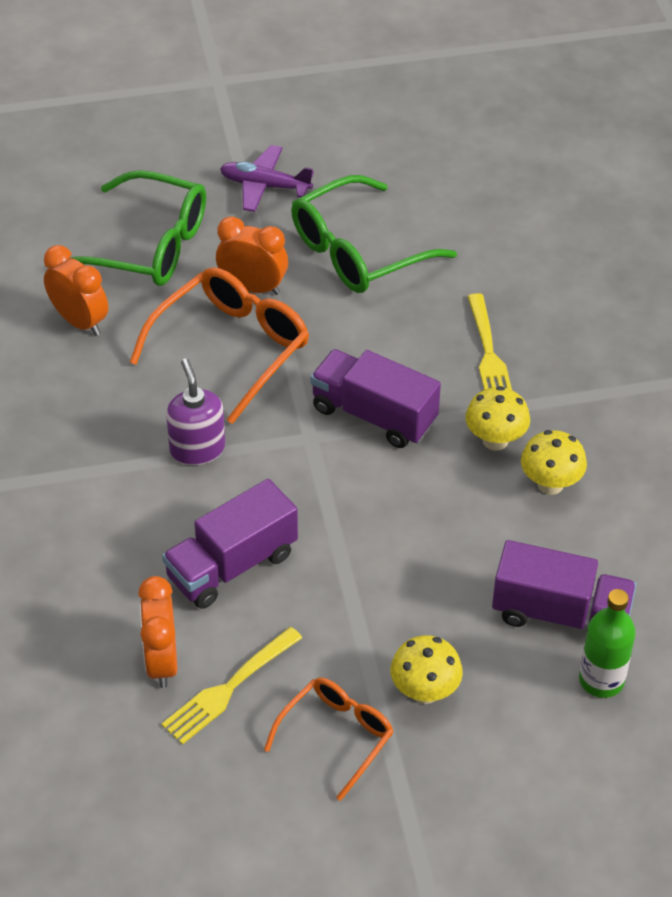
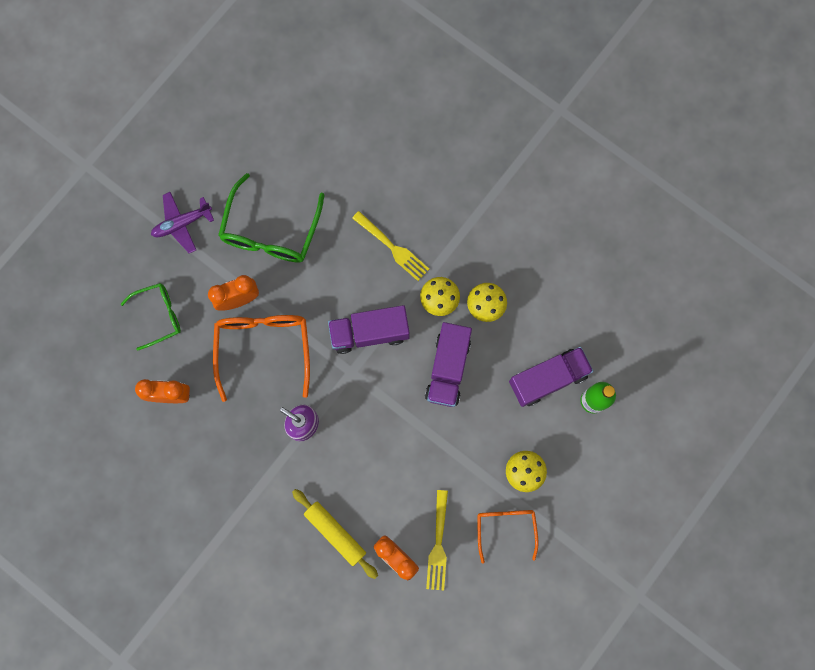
camera: 40 degrees left, 30 degrees up
green glasses [71,170,206,286] -> green glasses [121,283,181,350], size x0.61
purple truck [162,479,298,609] -> purple truck moved to [425,322,472,407]
none -> yellow rolling pin [292,489,378,579]

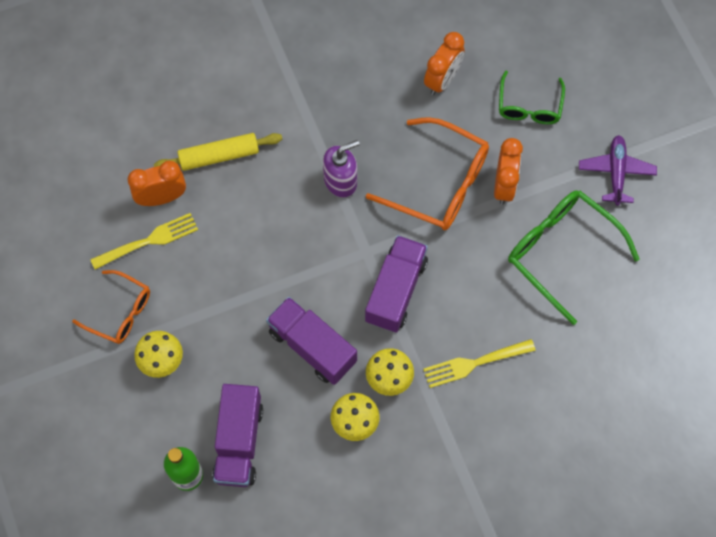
camera: 120 degrees right, 10 degrees down
yellow fork [426,490,448,591] -> yellow fork turned 120 degrees clockwise [90,213,198,270]

